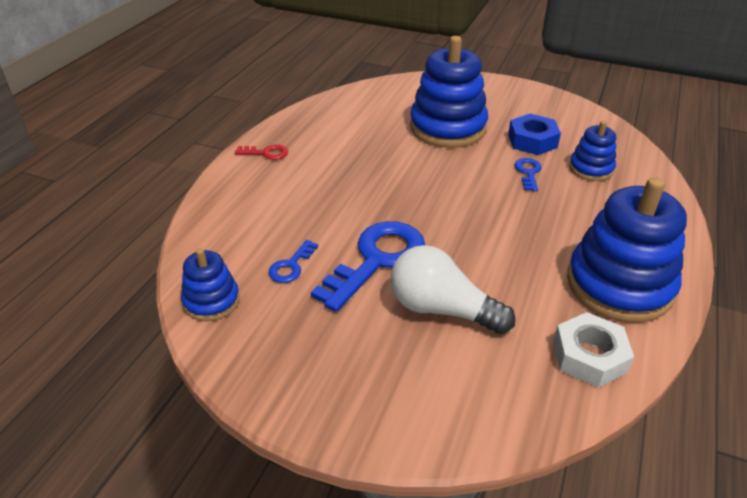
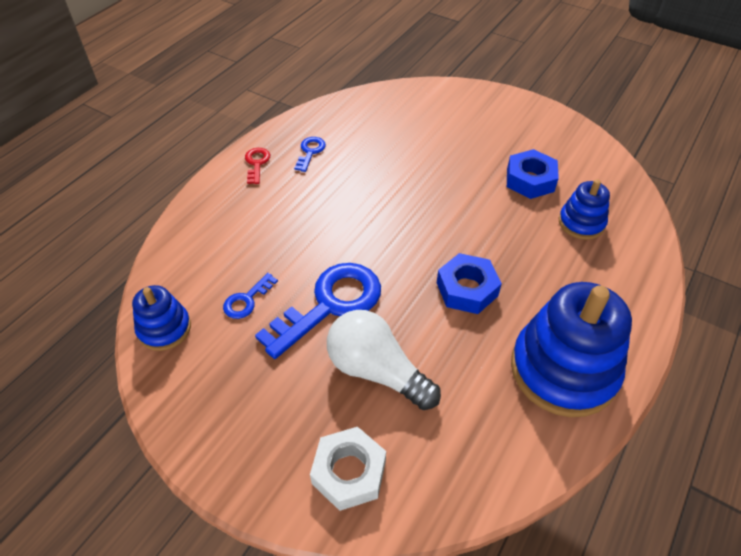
camera: 10 degrees right, 10 degrees up
red key [235,145,288,160] -> red key turned 105 degrees counterclockwise [245,148,270,184]
blue stacking toy [410,36,488,148] -> none
blue key [514,158,542,191] -> blue key moved to [294,137,326,172]
white nut [553,312,634,388] -> white nut moved to [310,427,386,511]
none -> blue nut [437,253,502,314]

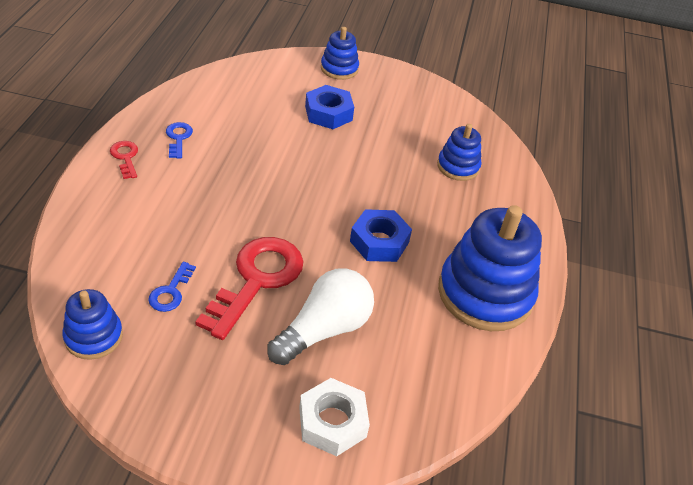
camera: 25 degrees left, 5 degrees down
blue key [255,263,381,359] -> red key [195,237,303,340]
white light bulb [327,310,441,410] -> white light bulb turned 120 degrees clockwise [267,268,374,365]
blue nut [507,149,559,199] -> blue nut moved to [305,85,354,129]
none -> blue stacking toy [321,27,359,80]

